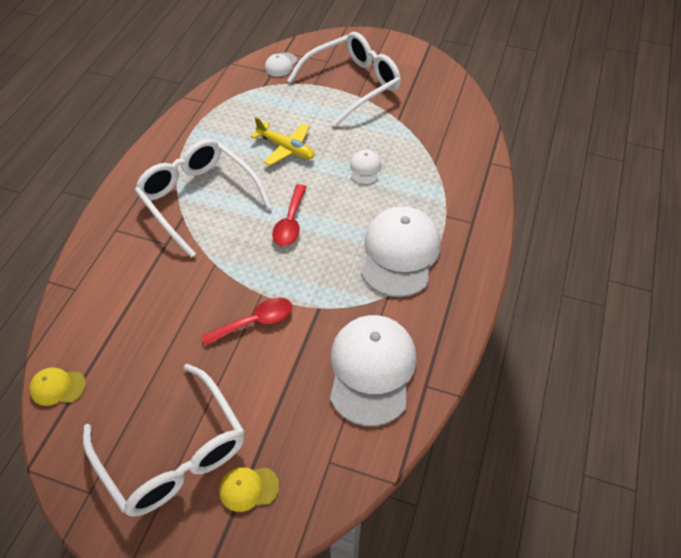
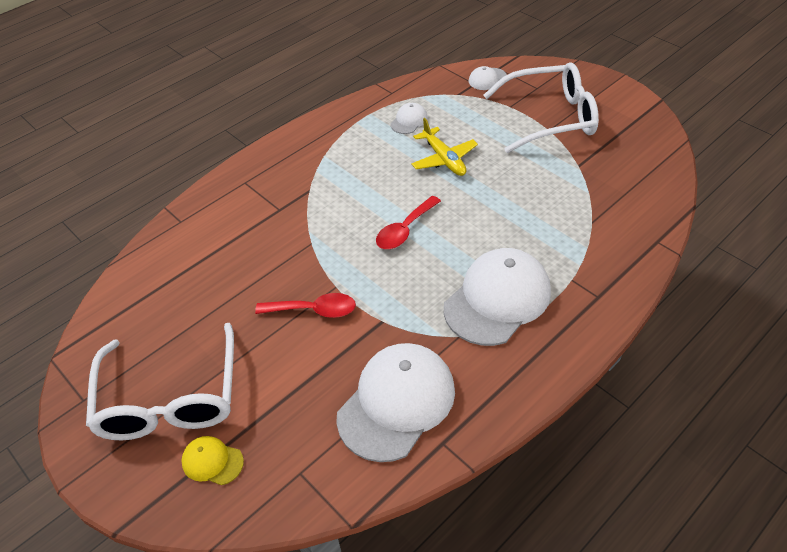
camera: 30 degrees right, 5 degrees down
yellow cap [29,367,86,406] -> none
white glasses [134,139,272,258] -> none
white cap [350,150,381,185] -> white cap moved to [390,103,428,134]

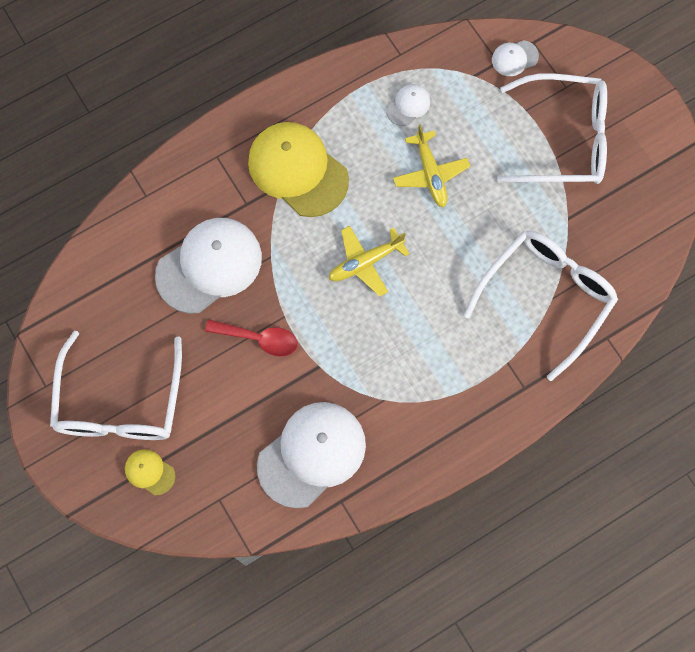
camera: 10 degrees right, 25 degrees up
red spoon [376,196,441,249] -> yellow plane [329,226,409,297]
white cap [444,248,551,346] -> white cap moved to [155,218,262,313]
none -> yellow cap [248,122,349,217]
none -> white glasses [463,231,618,381]

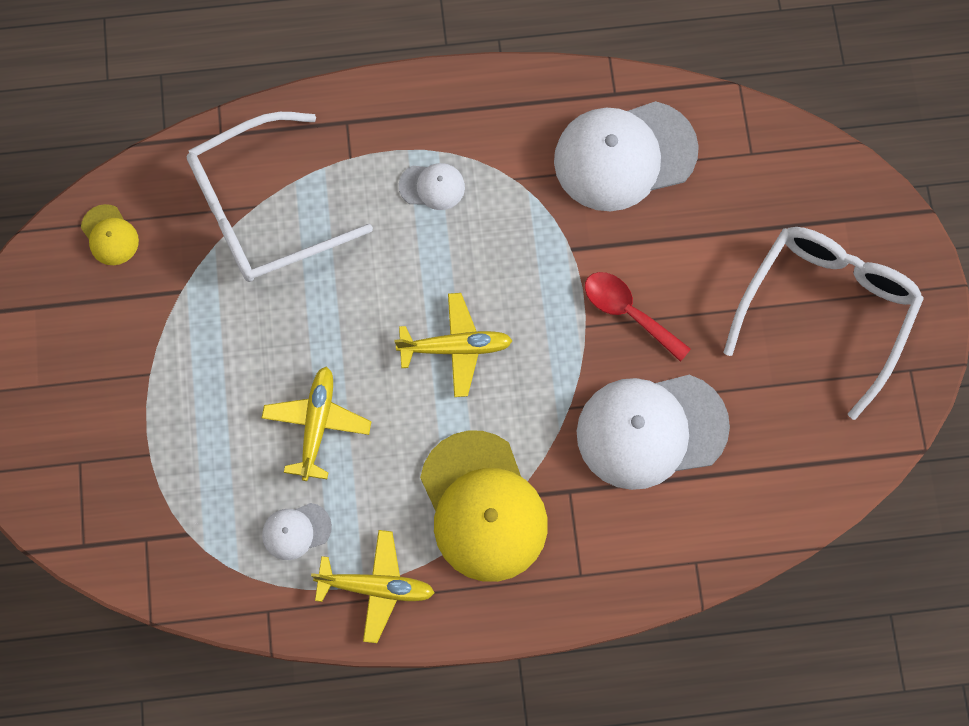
camera: 155 degrees left, 0 degrees up
yellow cap [125,449,175,495] -> yellow cap moved to [81,204,139,265]
white cap [492,40,539,76] -> white cap moved to [399,163,465,210]
white glasses [497,73,607,184] -> none
none -> yellow plane [311,530,435,643]

